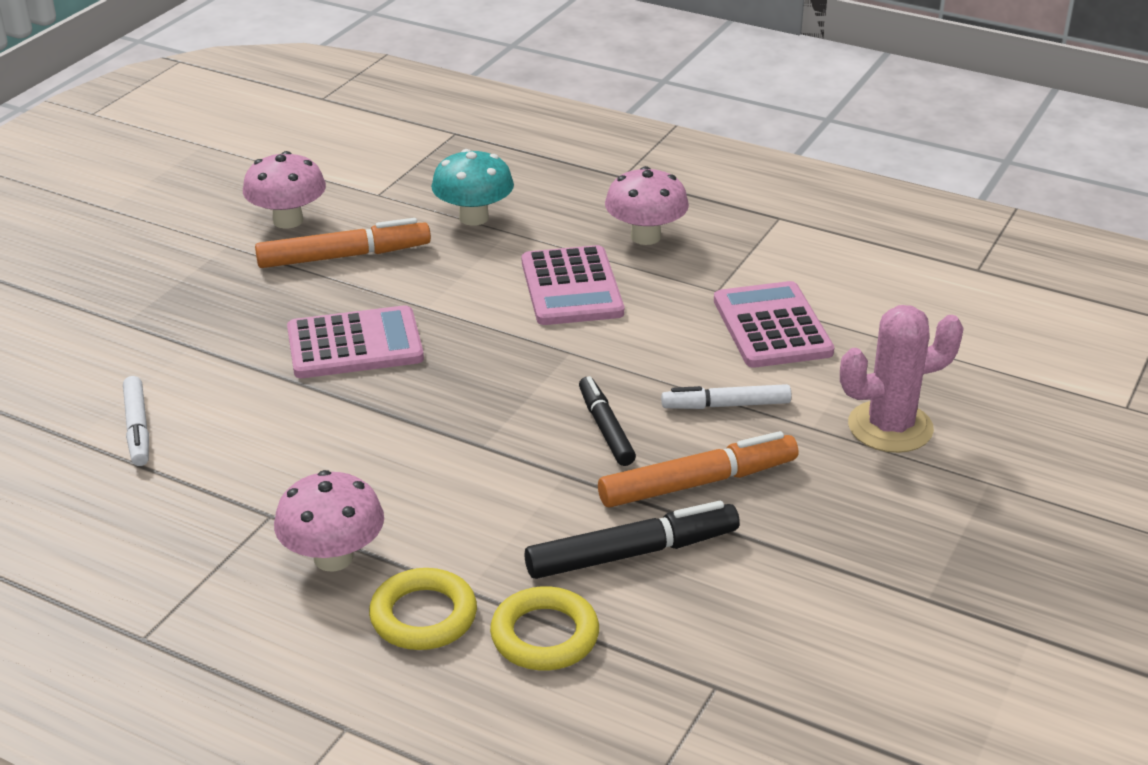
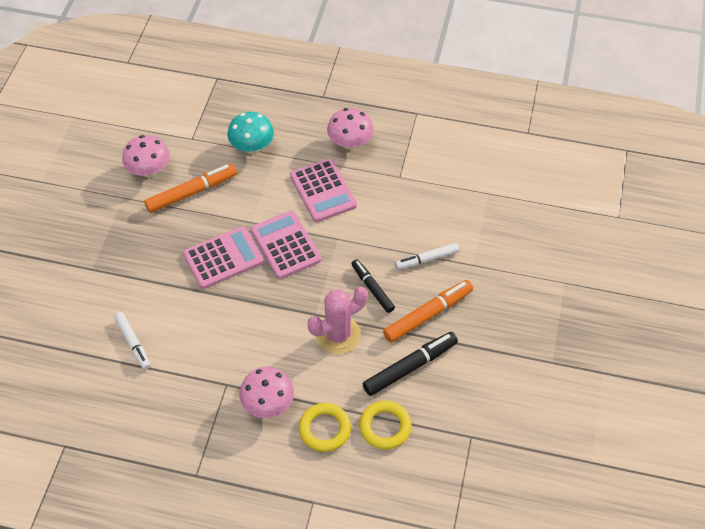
camera: 15 degrees left, 20 degrees up
pink calculator [714,281,834,368] -> pink calculator moved to [251,211,321,279]
pink cactus [840,305,964,453] -> pink cactus moved to [307,287,368,354]

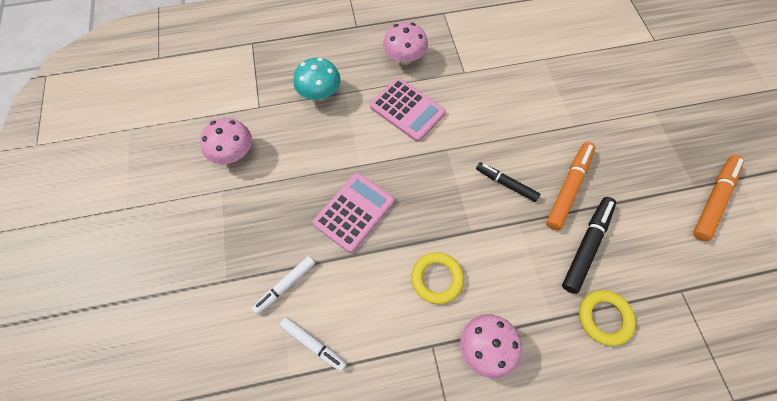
camera: 25 degrees left, 10 degrees up
orange marker [144,164,237,213] -> orange marker moved to [693,155,744,241]
pink calculator [251,211,321,279] -> none
yellow ring [299,403,351,452] -> yellow ring moved to [411,252,464,304]
pink cactus [307,287,368,354] -> none
white marker [395,243,459,270] -> white marker moved to [252,256,315,315]

